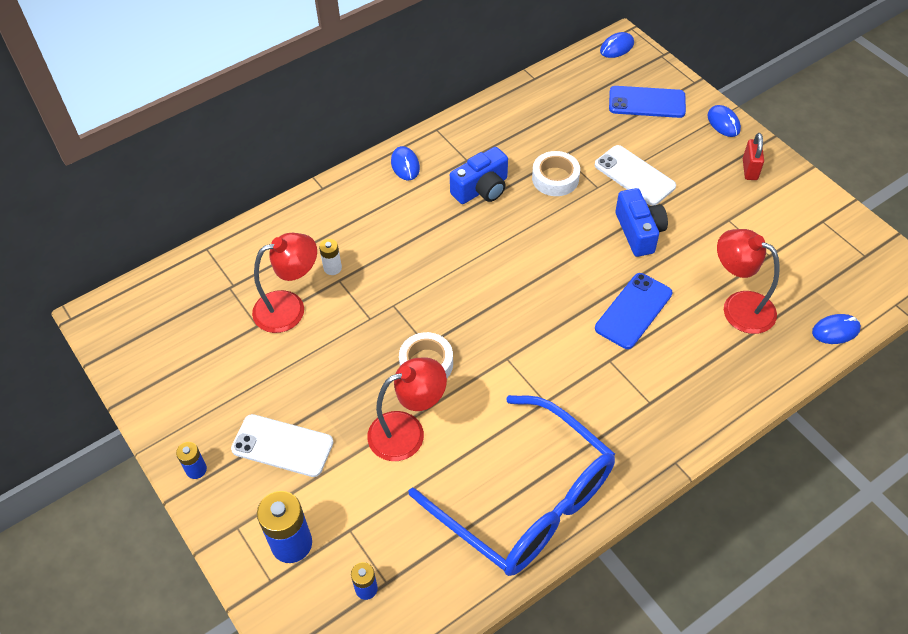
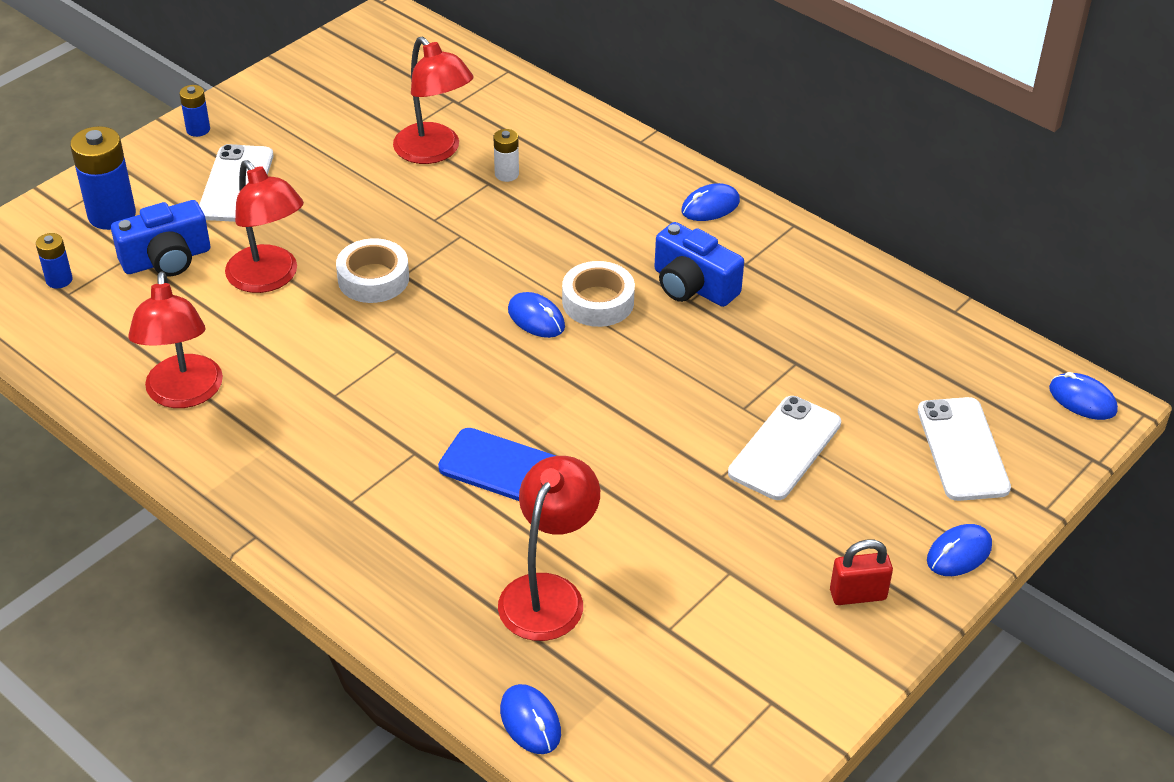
camera: 75 degrees right, 10 degrees down
blue glasses [409,395,615,576] -> red lamp [128,271,223,408]
white tape [532,151,580,196] -> white tape moved to [562,261,635,327]
blue phone [609,86,686,118] -> white phone [918,397,1011,501]
blue camera [615,188,668,257] -> blue camera moved to [111,200,210,276]
none -> blue mouse [508,292,565,338]

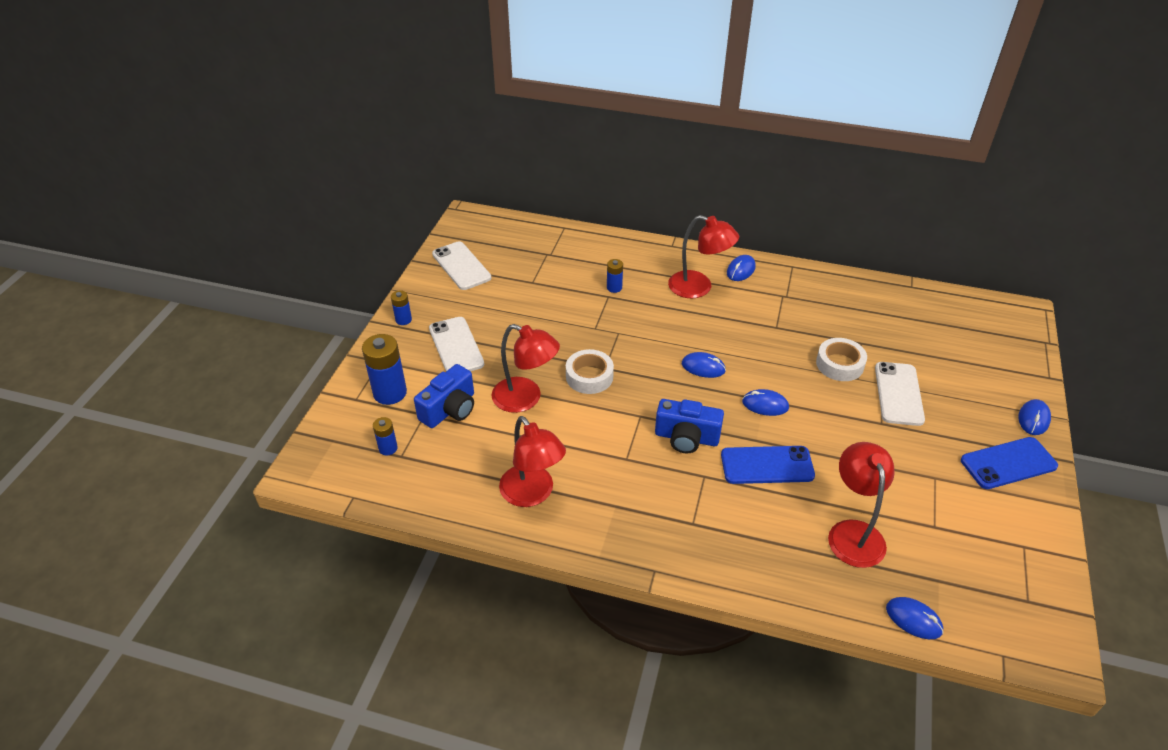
camera: 25 degrees left, 0 degrees up
red lamp [393,37,474,164] -> red lamp moved to [668,215,739,298]
white battery [494,129,519,182] -> blue battery [607,259,623,293]
white tape [562,261,635,327] -> white tape moved to [816,338,867,381]
blue camera [654,222,744,307] -> blue camera moved to [655,399,724,453]
red padlock [830,539,893,605] -> blue phone [961,437,1058,489]
white phone [918,397,1011,501] -> white phone moved to [432,241,491,290]
blue mouse [1049,372,1118,420] -> blue mouse moved to [742,389,789,416]

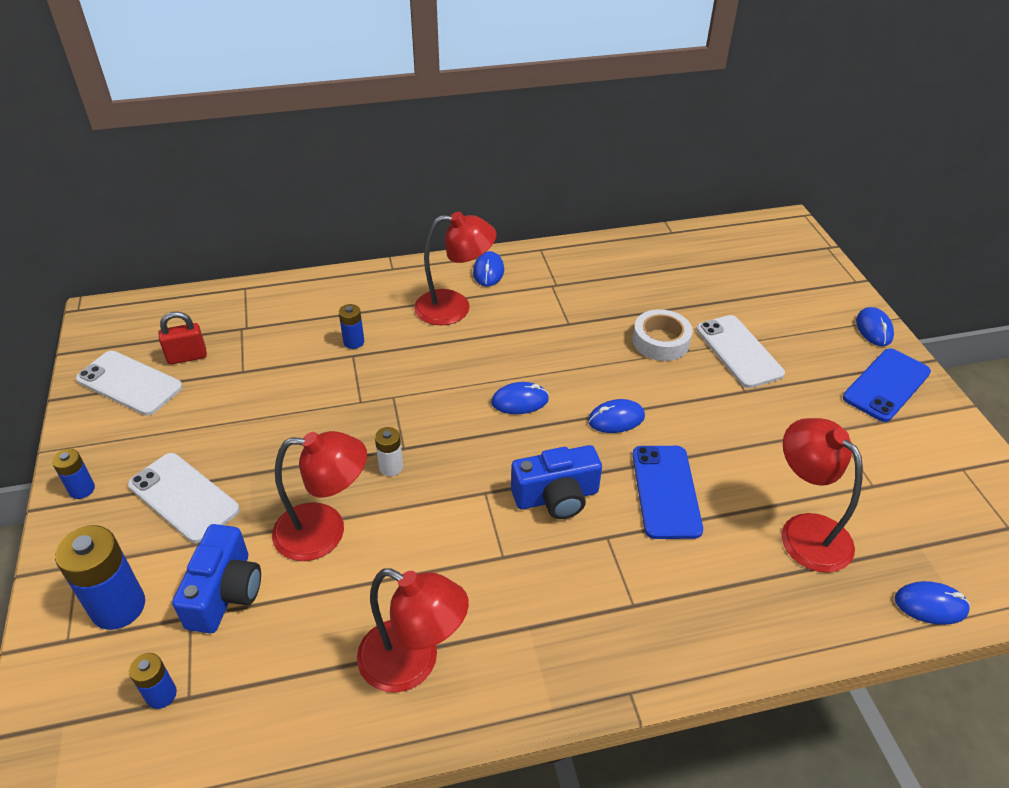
camera: 30 degrees left, 0 degrees up
white tape [566,349,614,394] -> white battery [375,427,403,476]
blue phone [721,446,815,484] -> blue phone turned 60 degrees counterclockwise [632,446,703,539]
none -> red padlock [159,312,207,365]

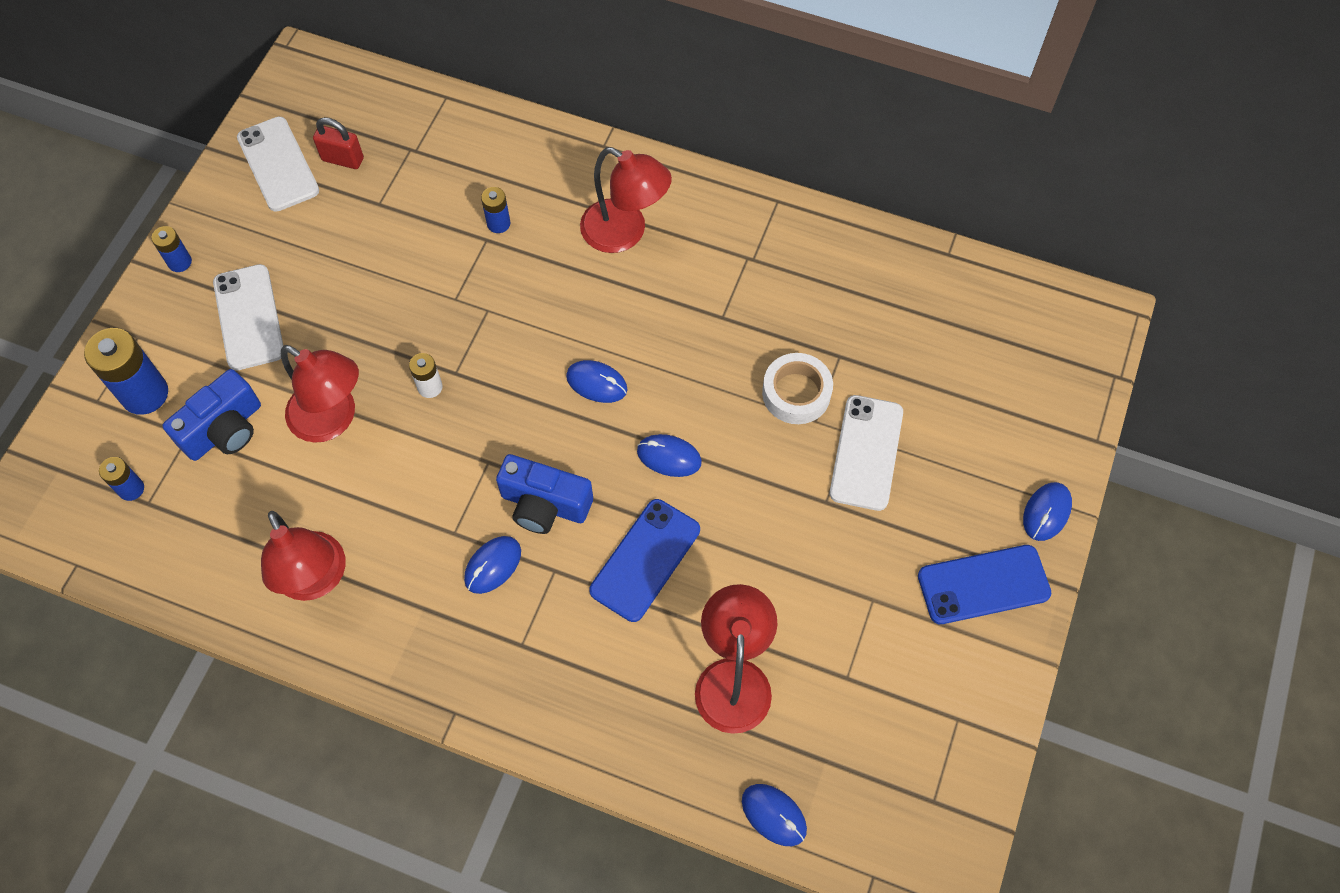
camera: 35 degrees right, 20 degrees up
blue mouse [473,251,504,286] -> blue mouse moved to [464,536,521,594]

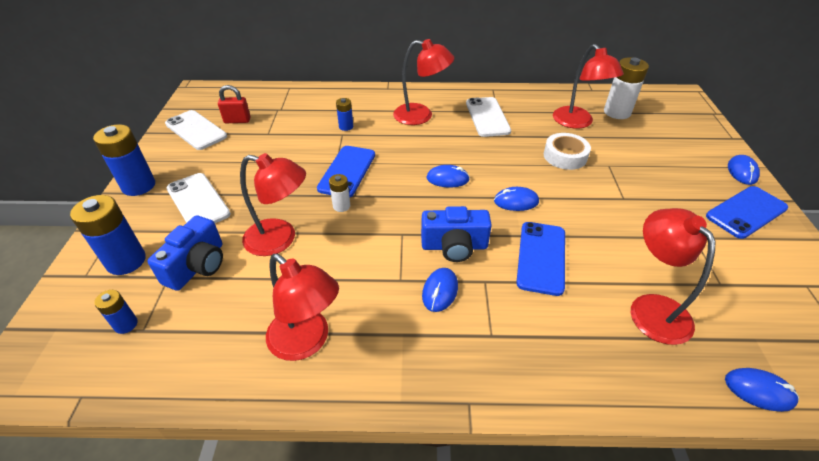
camera: 20 degrees left, 20 degrees down
blue battery [151,226,192,272] -> blue battery [93,124,155,196], size x1.89
white phone [830,395,903,511] -> white phone moved to [466,97,511,137]
none -> blue phone [317,146,375,197]
none -> red lamp [553,44,624,129]
none -> white battery [604,57,649,119]

